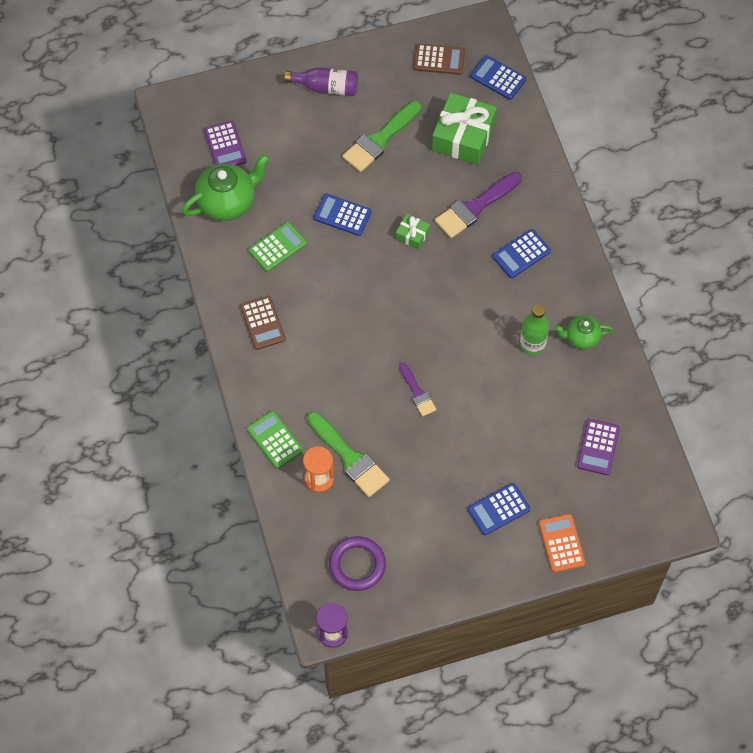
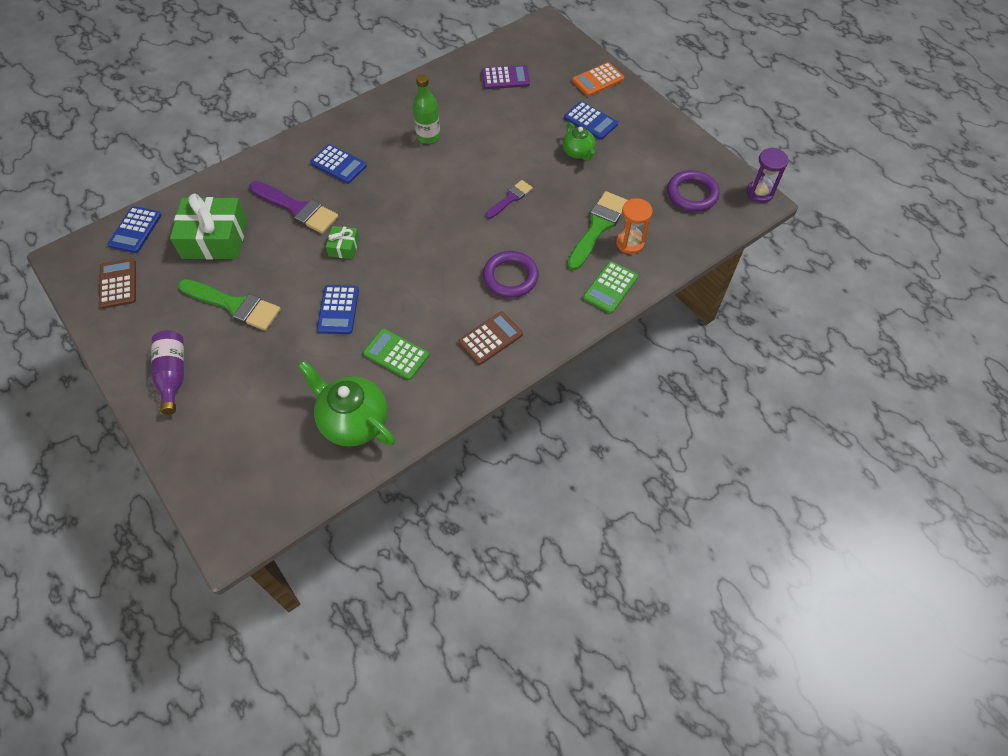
camera: 110 degrees left, 5 degrees down
purple calculator [204,121,247,166] -> none
green teapot [555,315,613,349] -> green teapot moved to [563,122,595,161]
none -> purple ring [483,251,539,298]

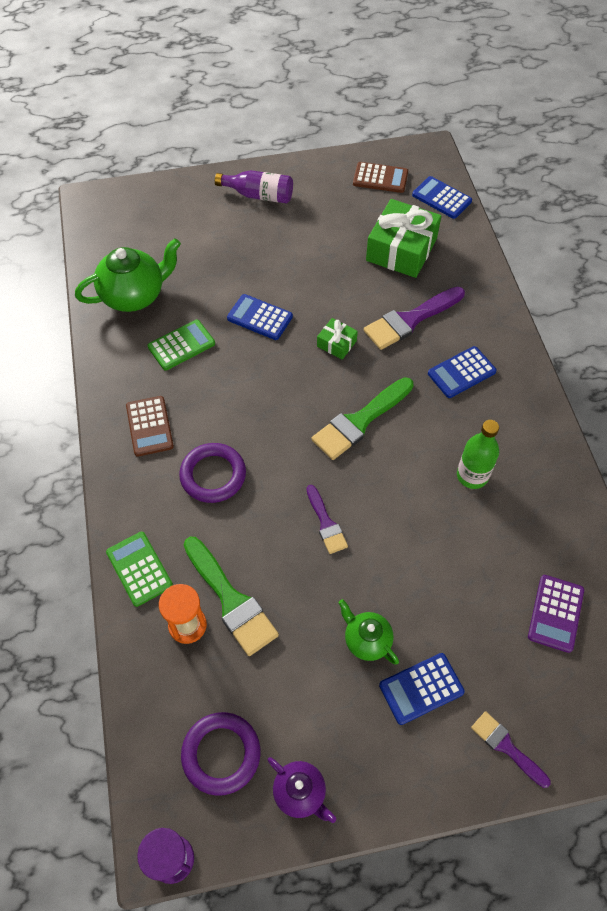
camera: 115 degrees right, 0 degrees up
green brush [178,279,281,331] -> green brush moved to [312,377,414,460]
green teapot [563,122,595,161] -> green teapot turned 45 degrees clockwise [338,599,399,665]
orange calculator [572,62,624,96] -> purple brush [471,711,551,788]
none -> purple teapot [267,757,336,823]

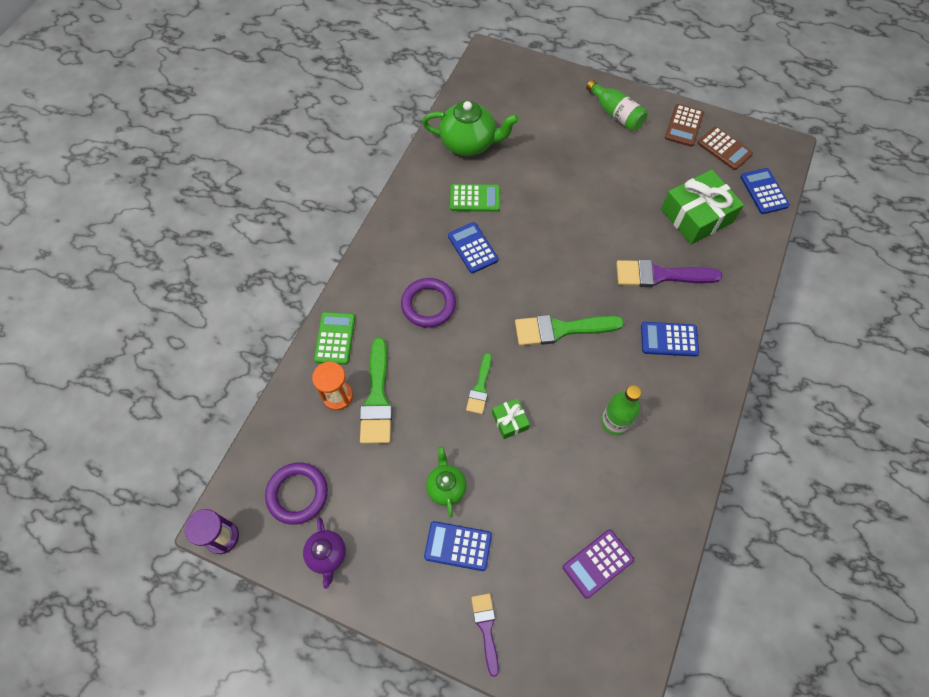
camera: 35 degrees right, 5 degrees up
brown calculator [126,396,174,457] -> brown calculator moved to [665,104,704,147]
purple bottle [215,170,293,203] -> green bottle [586,80,647,131]
blue calculator [227,294,293,340] -> blue calculator moved to [448,222,498,273]
purple brush [306,485,348,554] -> green brush [466,353,492,414]
green gift [317,318,358,360] -> green gift moved to [492,398,530,439]

